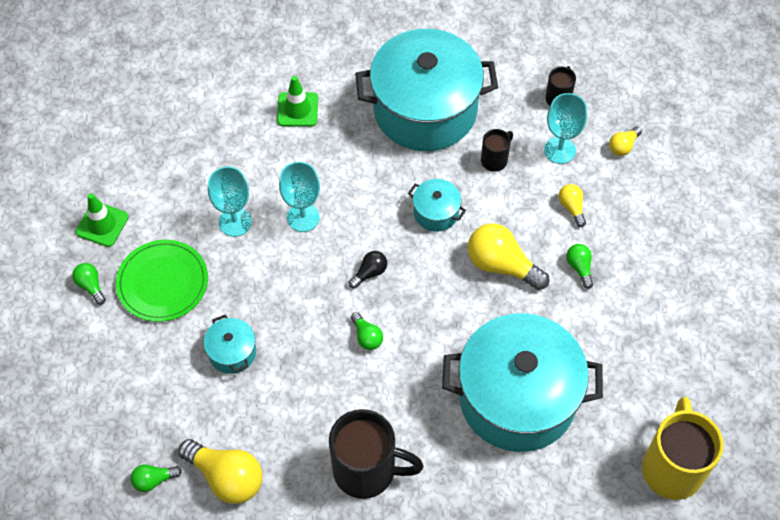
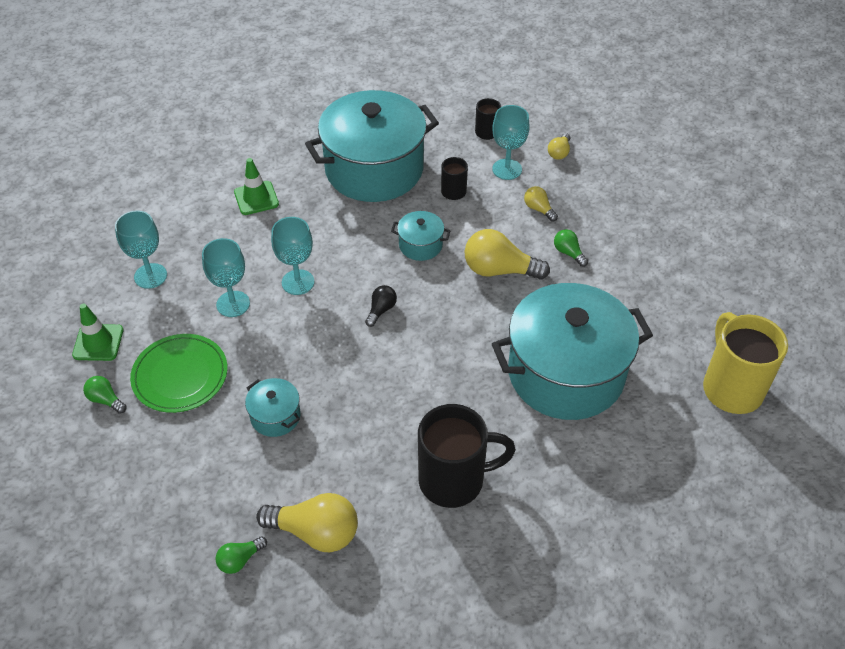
camera: 20 degrees left, 10 degrees down
green light bulb [351,312,383,350] -> none
none -> turquoise goblet [115,210,167,289]

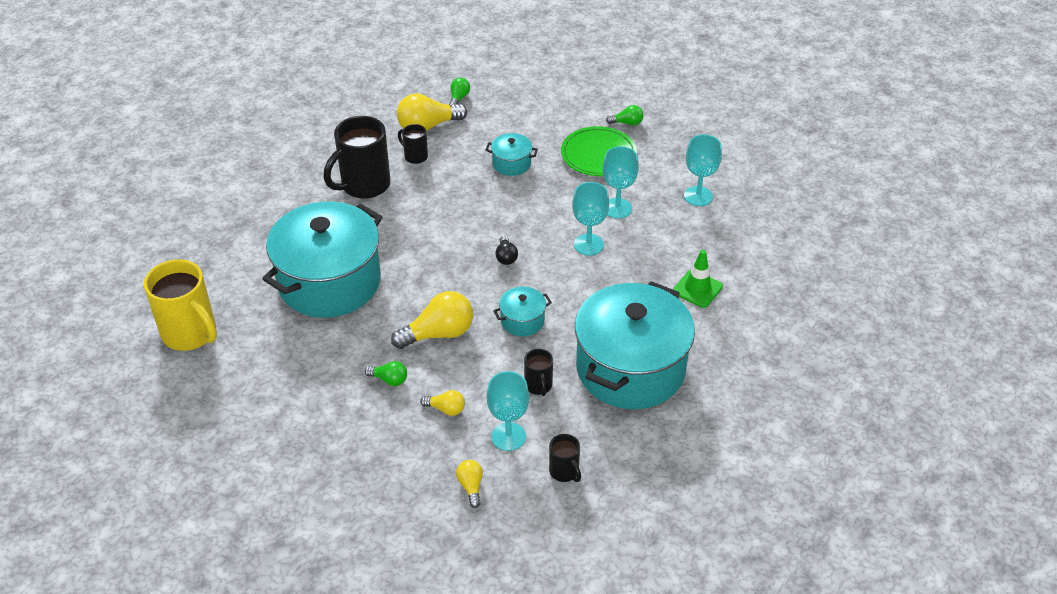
camera: 145 degrees right, 5 degrees down
green traffic cone [72,303,123,361] -> none
none -> black mug [398,124,428,164]

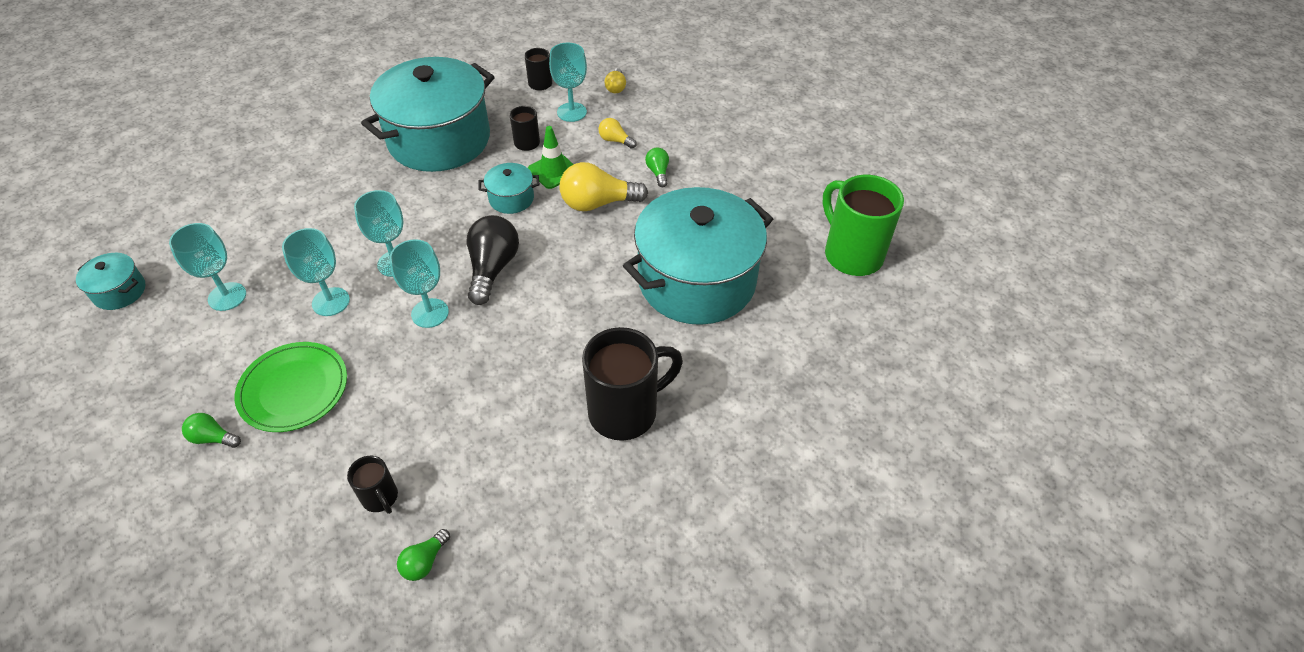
camera: 165 degrees left, 5 degrees up
yellow mug [144,259,217,351] -> green mug [822,175,904,276]
green light bulb [364,361,407,386] -> green light bulb turned 45 degrees clockwise [645,148,669,187]
yellow light bulb [397,94,467,131] -> none
black mug [398,124,428,164] -> black mug moved to [347,456,398,514]
turquoise pot [486,133,538,176] -> turquoise pot moved to [76,253,145,310]
black light bulb [495,236,518,265] -> black light bulb [467,215,519,305], size x1.94
green traffic cone [673,250,723,308] -> green traffic cone moved to [528,126,574,189]
none -> turquoise goblet [390,239,449,328]

